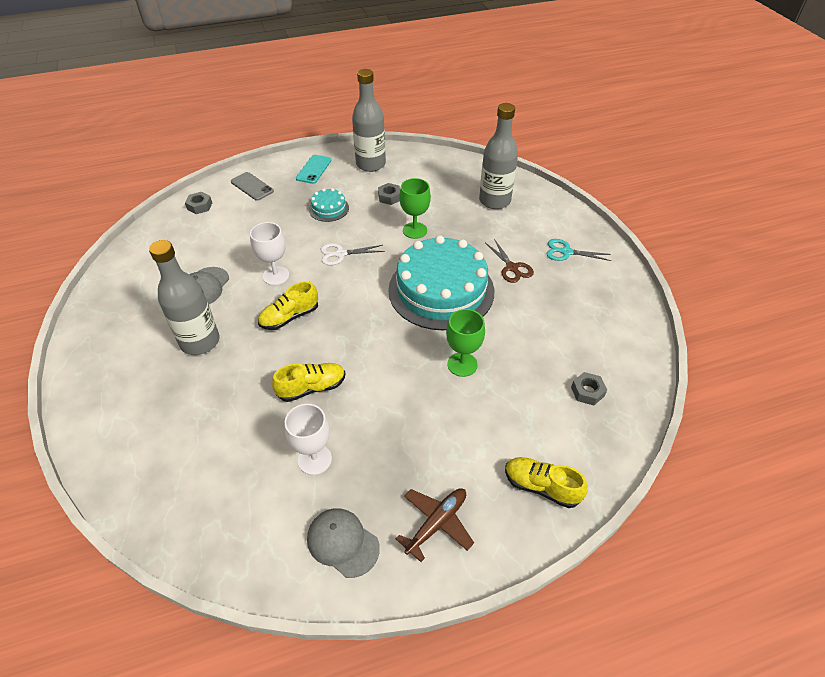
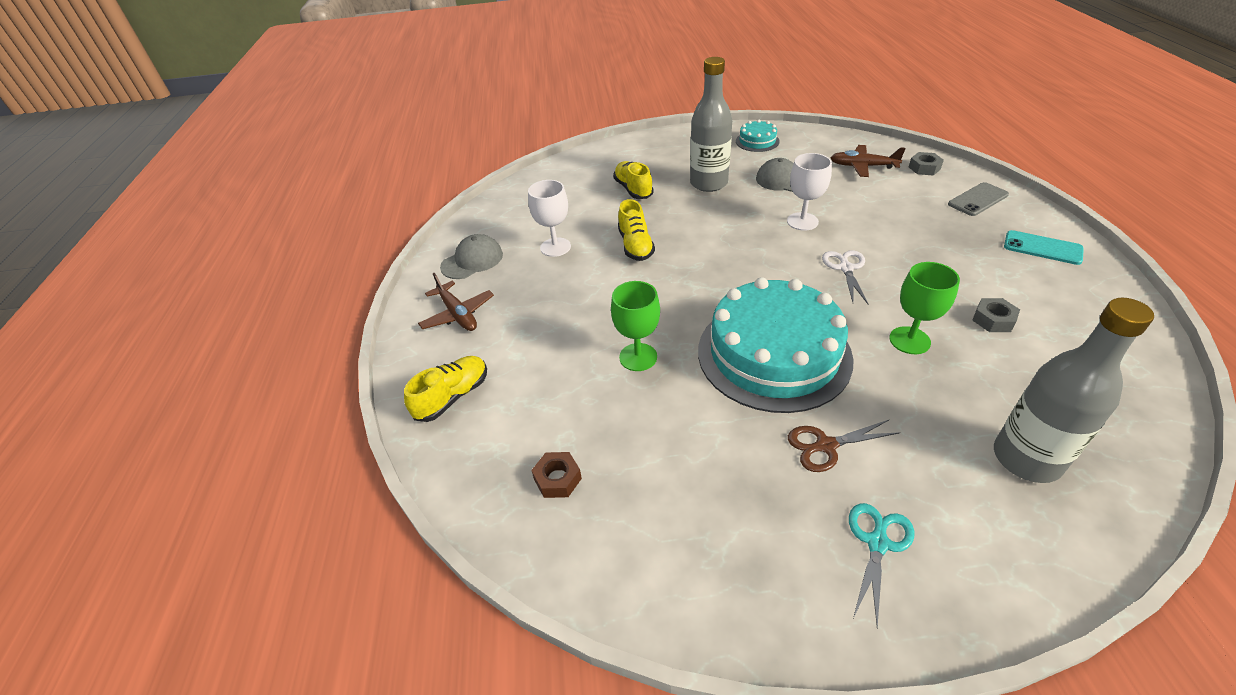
camera: 105 degrees right, 5 degrees down
yellow shoe [258,281,318,330] -> yellow shoe moved to [613,161,654,199]
turquoise cake [309,188,349,222] -> turquoise cake moved to [736,120,780,152]
grey bottle [352,69,386,172] -> none
grey nut [571,372,607,406] -> brown nut [531,452,582,498]
none -> brown plane [830,145,906,177]

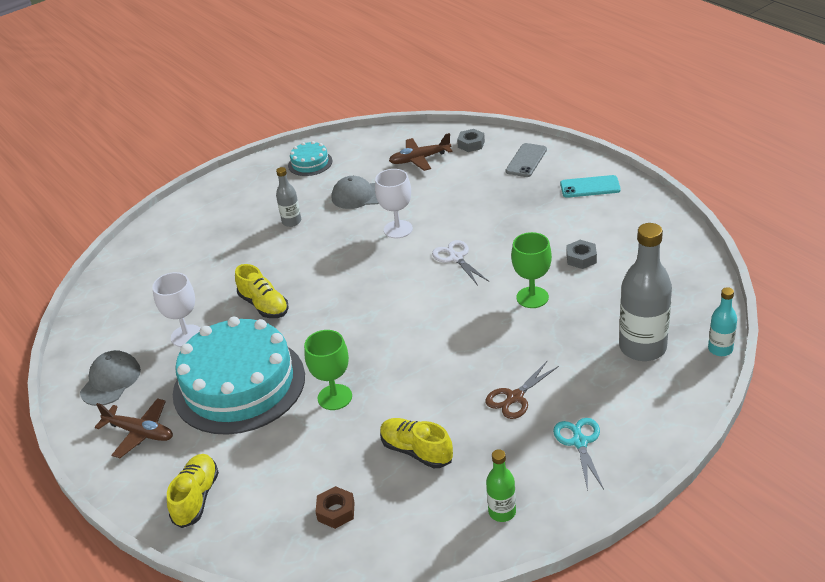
camera: 30 degrees left, 5 degrees down
yellow shoe [613,161,654,199] -> yellow shoe moved to [380,418,453,468]
grey bottle [690,57,732,192] -> grey bottle [276,167,301,227], size x0.51
turquoise cake [698,277,854,413] -> turquoise cake moved to [173,317,305,435]
none -> green bottle [486,449,516,522]
none -> turquoise bottle [708,287,737,356]

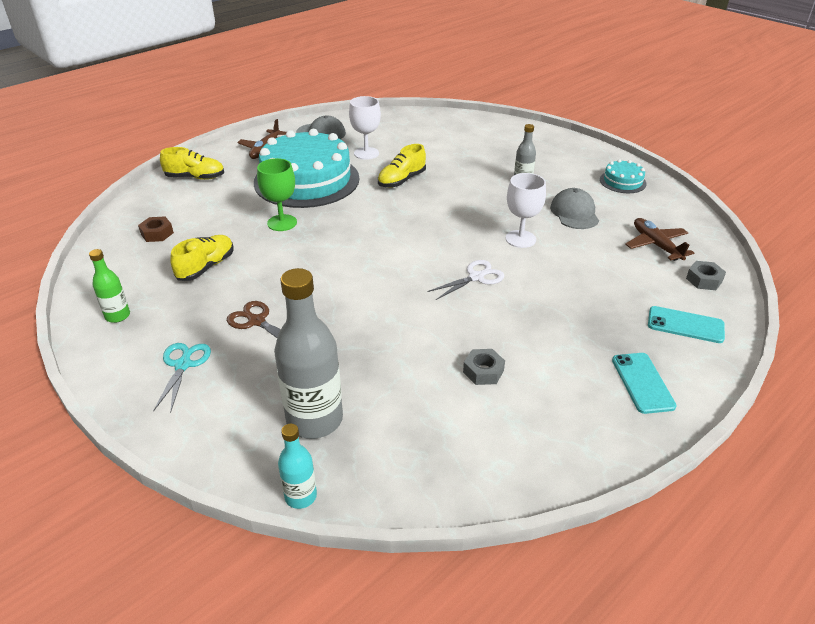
camera: 80 degrees right, 0 degrees up
grey phone [505,143,547,177] -> turquoise phone [648,306,725,343]
green goblet [511,232,552,308] -> none
turquoise scissors [553,418,604,491] -> turquoise scissors turned 75 degrees counterclockwise [153,343,211,413]

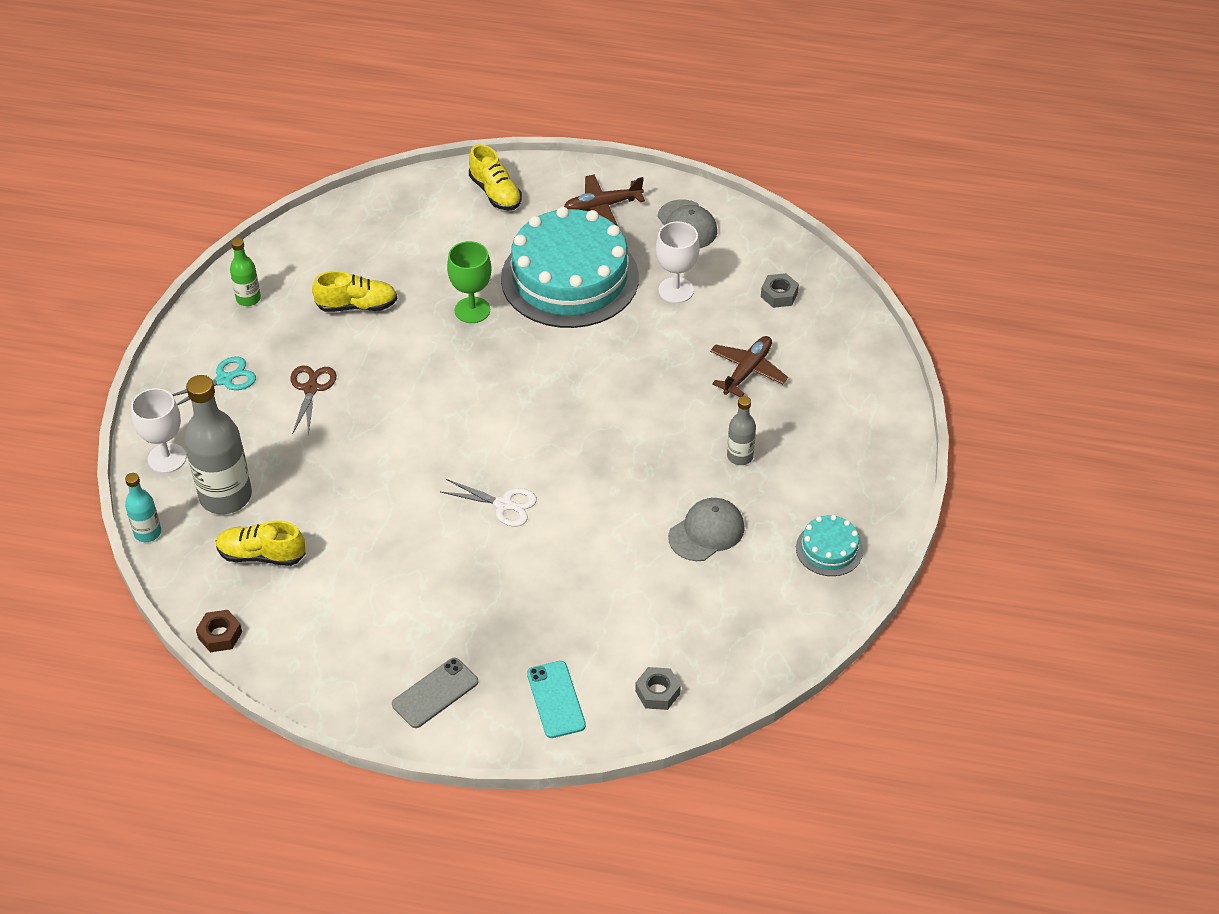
camera: 55 degrees right, 10 degrees up
brown nut [138,216,174,242] -> brown nut moved to [196,610,242,652]
yellow shoe [378,144,426,188] -> yellow shoe moved to [216,520,306,566]
grey nut [463,349,505,385] -> grey nut moved to [761,273,799,308]
white goblet [506,173,546,248] -> white goblet moved to [131,388,186,473]
turquoise phone [612,353,677,414] -> grey phone [392,658,478,728]
brown plane [626,218,694,261] -> brown plane moved to [710,336,788,397]

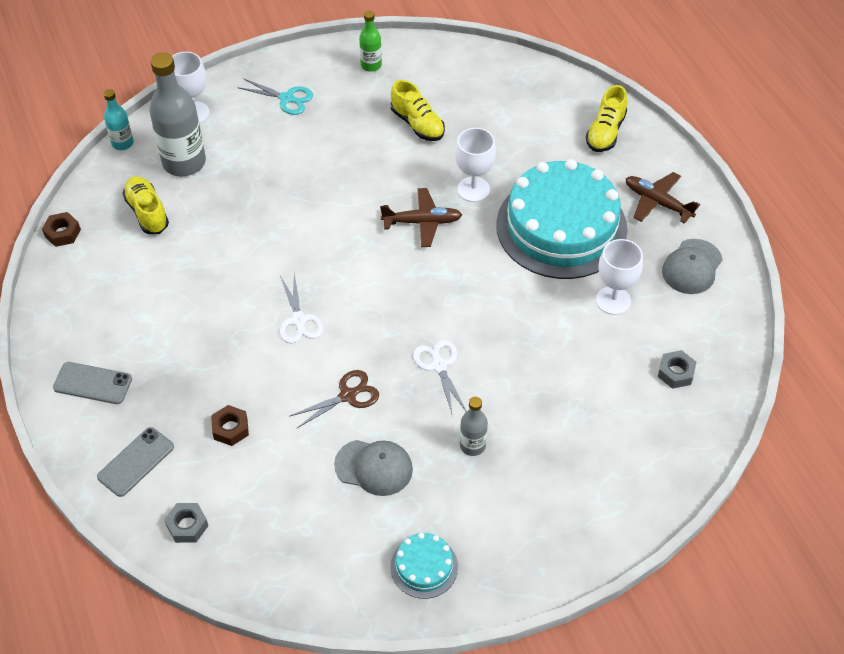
camera: 55 degrees right, 5 degrees up
brown scissors [290,365,336,436] -> brown scissors moved to [289,370,379,429]
green goblet [447,241,492,323] -> white goblet [455,128,496,202]
turquoise phone [527,661,586,738] -> grey phone [97,427,174,497]
brown plane [710,336,788,397] -> brown plane moved to [380,188,462,247]
none -> brown nut [211,405,249,446]
none -> white scissors [413,340,467,417]

